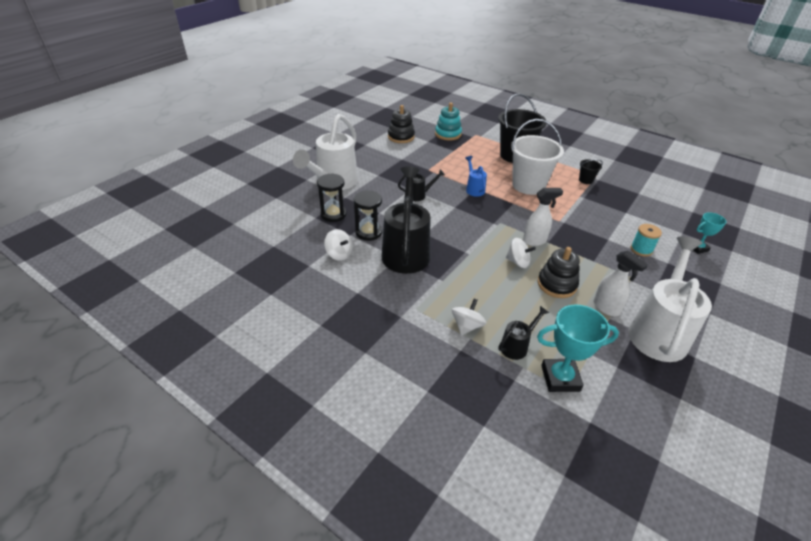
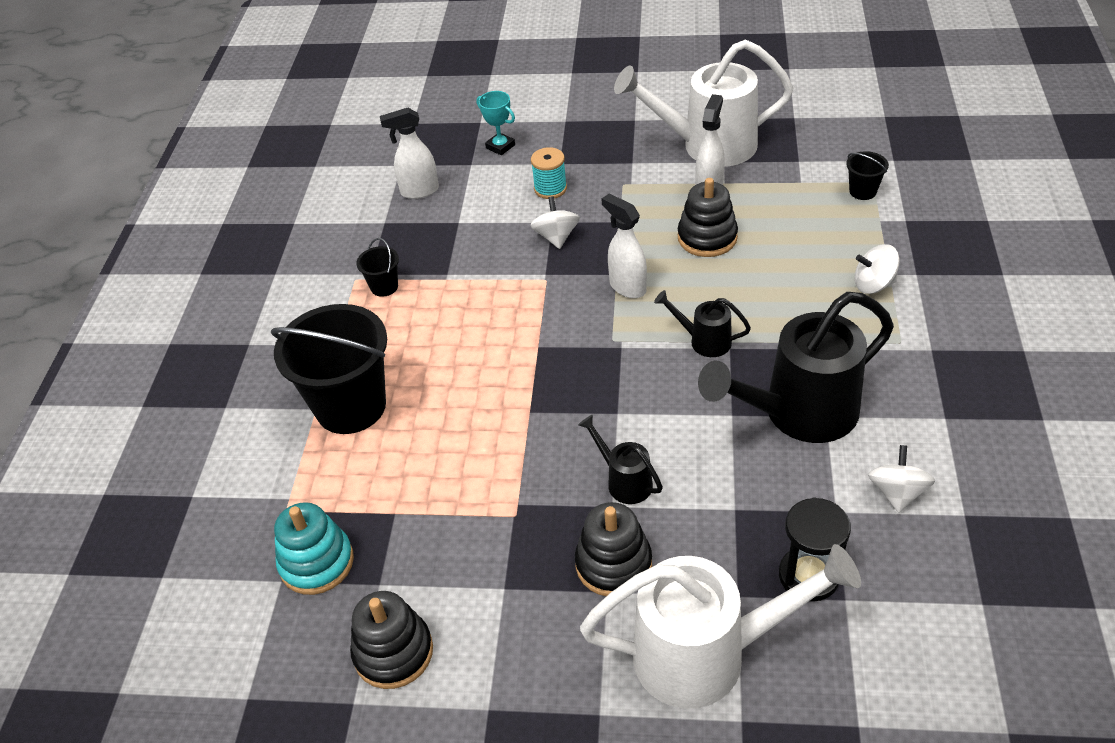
camera: 115 degrees left, 5 degrees up
black hourglass [354,191,382,241] -> none
blue watering can [465,156,487,197] -> none
black watering can [498,306,549,360] -> black watering can moved to [654,290,751,357]
white spinning top [506,238,536,268] -> white spinning top moved to [530,196,580,249]
white bucket [511,119,564,195] -> none
turquoise trophy [537,304,619,392] -> black bucket [846,151,889,200]
none -> white spray bottle [380,108,439,199]
none -> black stacking toy [575,502,652,596]

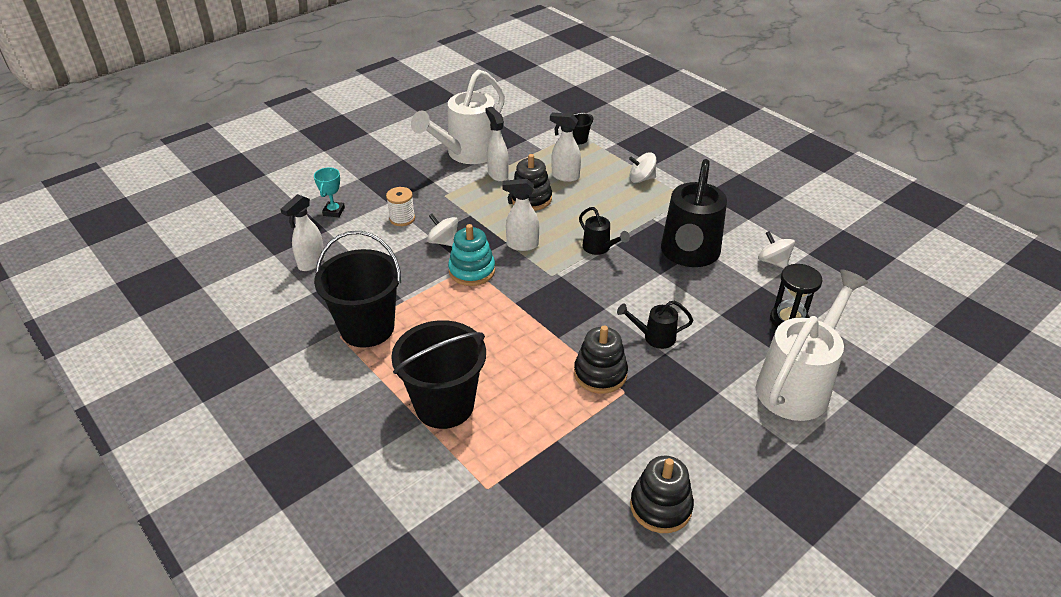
camera: 50 degrees left, 5 degrees down
turquoise stacking toy [274,502,354,595] -> turquoise stacking toy moved to [448,224,495,286]
black bucket [356,238,399,297] -> black bucket [314,231,401,348], size x2.32
turquoise trophy [477,91,515,155] -> turquoise trophy turned 75 degrees counterclockwise [314,167,345,217]
turquoise spool [531,147,567,199] -> white spool [386,187,415,226]
black stacking toy [575,502,652,596] -> black stacking toy moved to [574,326,628,394]
black watering can [654,290,751,357] -> black watering can turned 105 degrees counterclockwise [579,207,630,255]
white spinning top [855,244,899,294] -> white spinning top turned 45 degrees clockwise [629,152,656,183]
none -> white spray bottle [550,113,581,182]

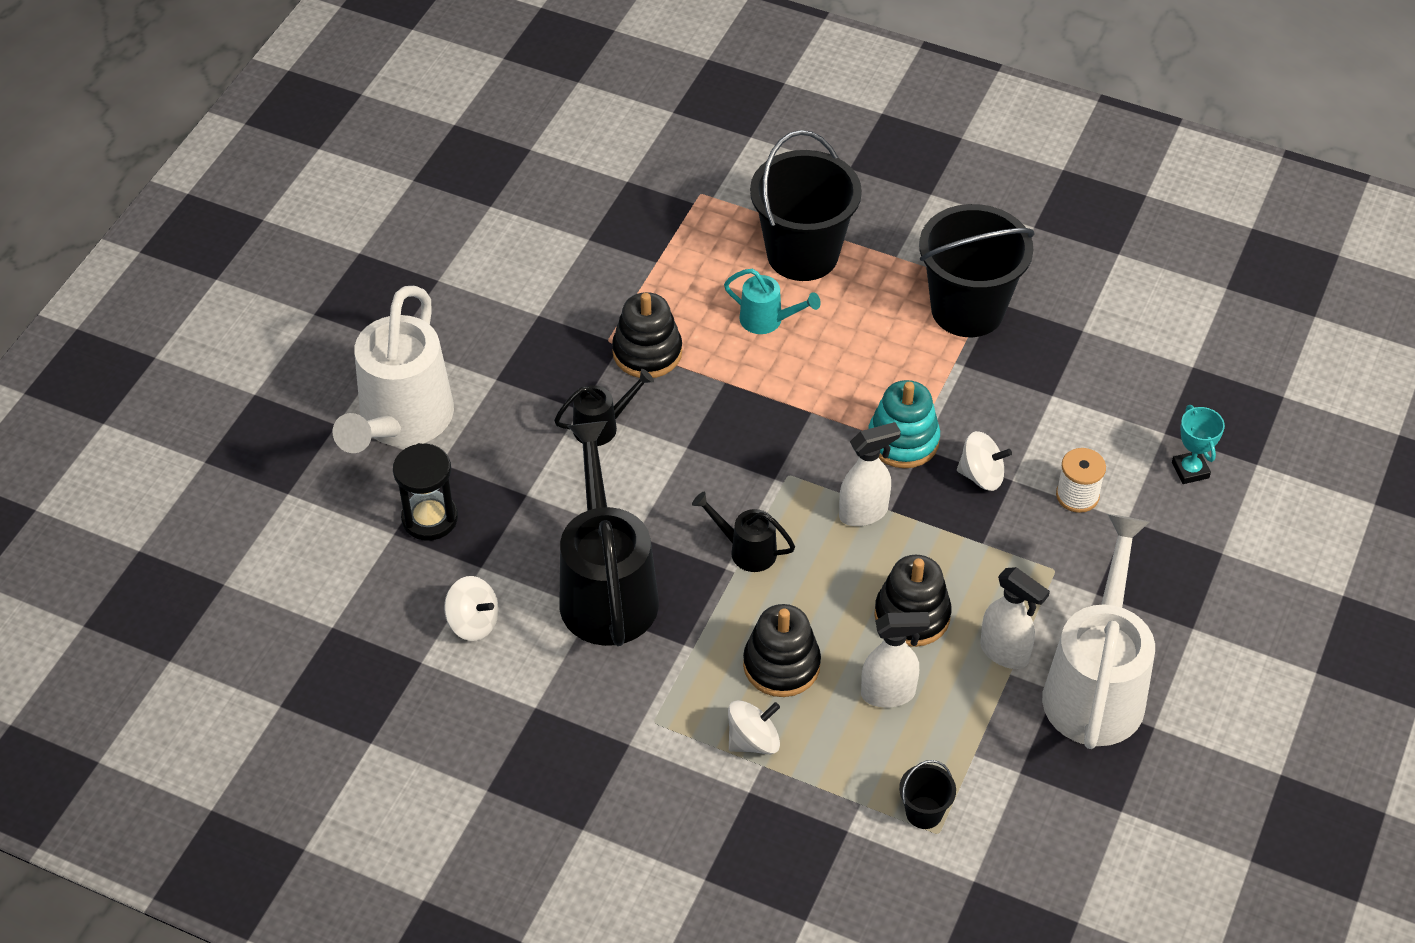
camera: 155 degrees right, 10 degrees up
white spray bottle [280,194,325,271] -> none
black stacking toy [630,456,694,533] -> black stacking toy moved to [743,604,821,697]
none -> turquoise watering can [724,269,821,334]

